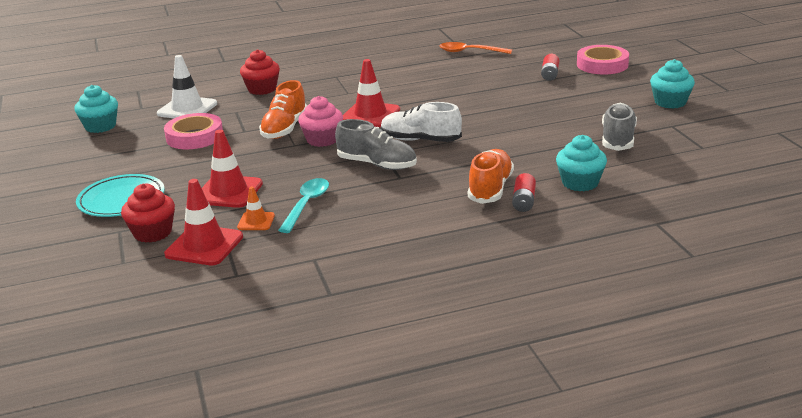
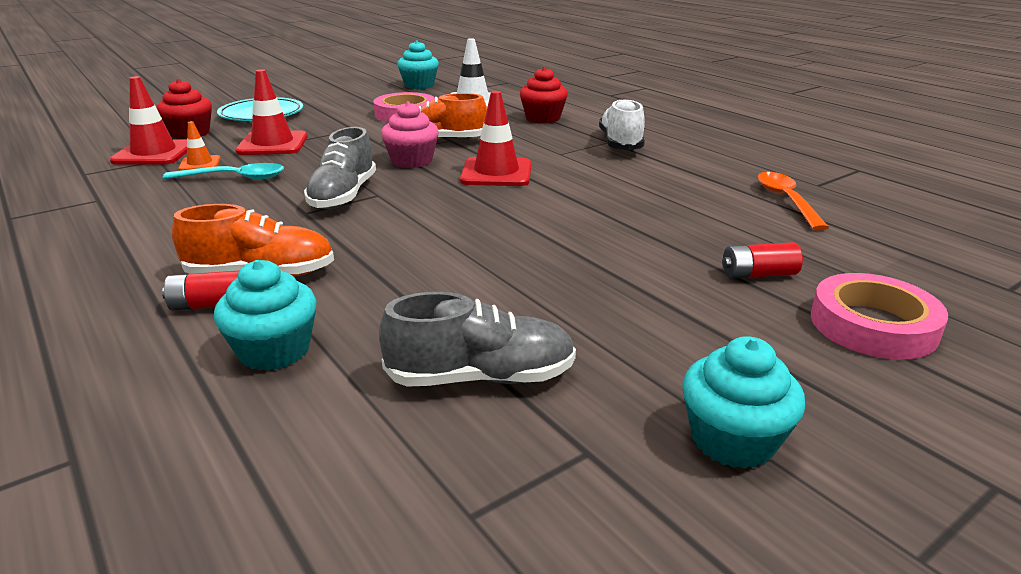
camera: 70 degrees right, 0 degrees up
white shoe [381,102,462,142] -> white shoe moved to [599,98,645,151]

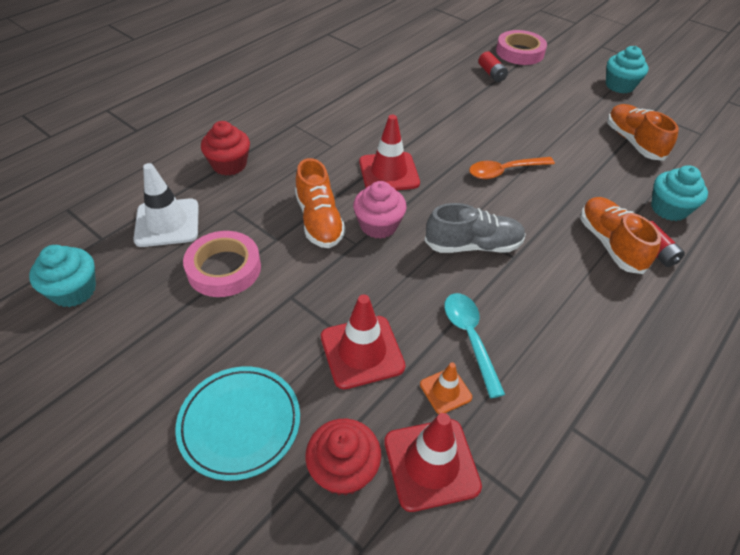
camera: 105 degrees left, 20 degrees up
grey shoe [379,292,576,387] -> orange shoe [607,104,679,161]
white shoe [599,98,645,151] -> none
orange spoon [757,172,829,231] -> orange spoon moved to [469,157,555,179]

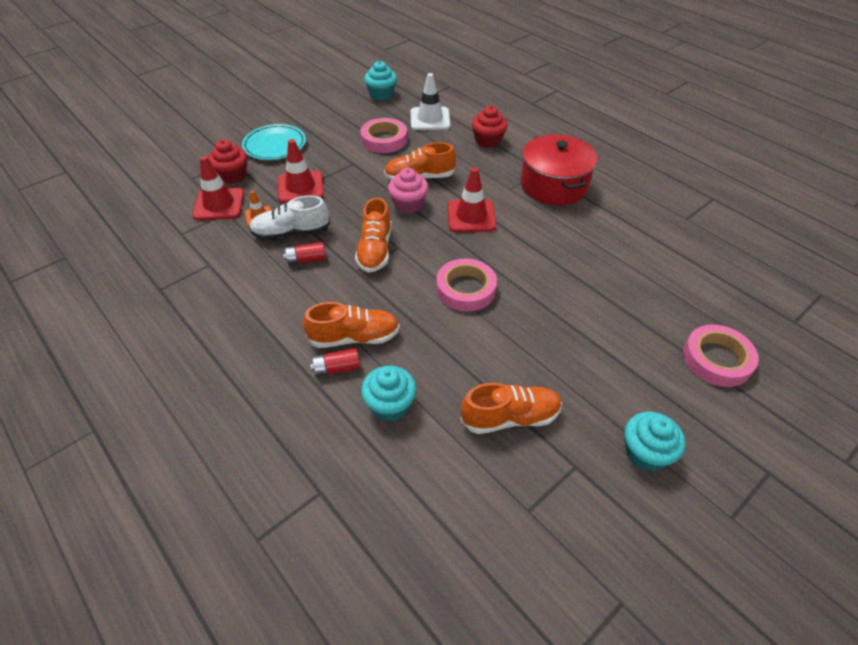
camera: 100 degrees right, 0 degrees up
grey shoe [425,203,526,253] -> orange shoe [355,198,392,273]
turquoise spoon [444,293,505,398] -> white shoe [249,195,330,240]
orange spoon [469,157,555,179] -> pink tape [436,258,497,312]
red battery [478,51,508,82] -> red battery moved to [283,242,326,265]
none -> red pot [521,134,598,205]

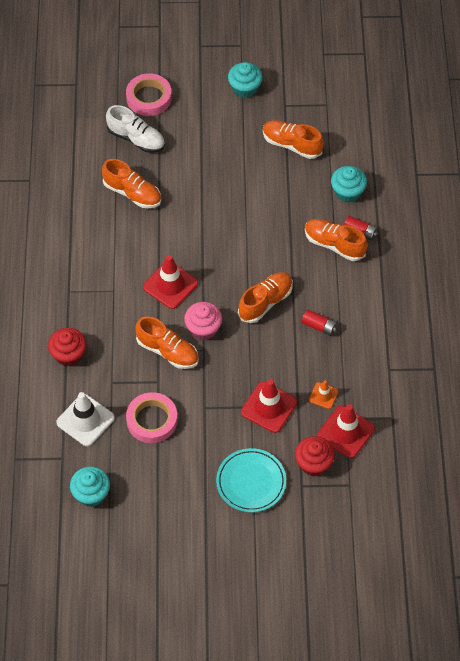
camera: 140 degrees left, 10 degrees up
white shoe [249,195,330,240] -> white shoe moved to [106,105,165,153]
pink tape [436,258,497,312] -> none
red pot [521,134,598,205] -> none
none -> orange shoe [102,159,161,208]

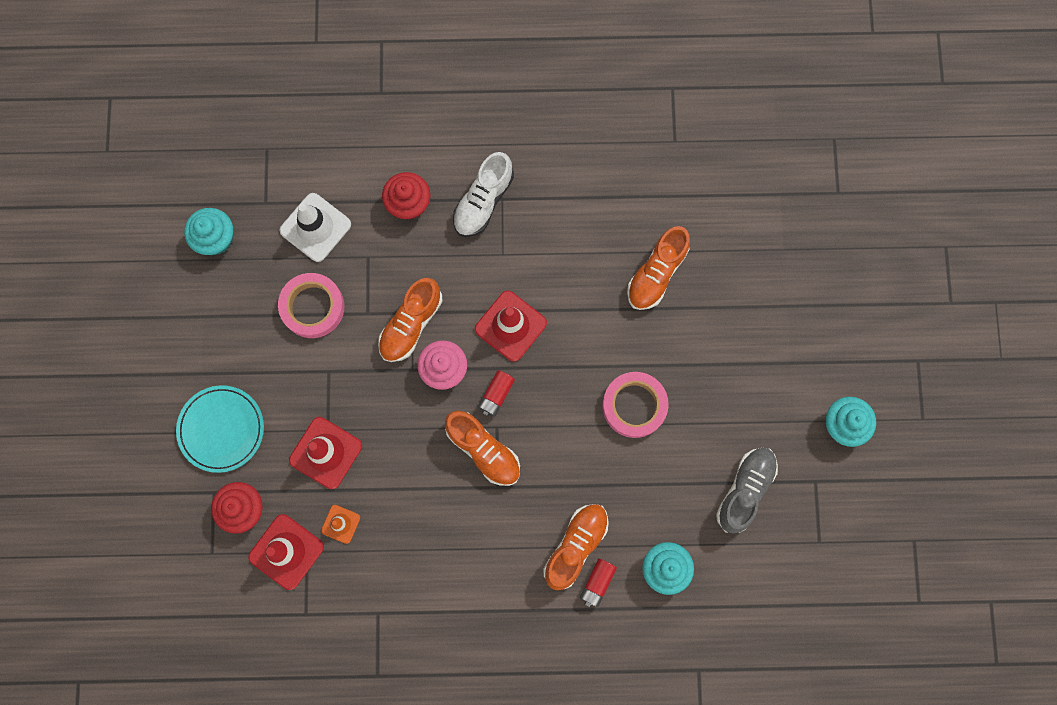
camera: 90 degrees right, 20 degrees up
white shoe [106,105,165,153] -> white shoe moved to [453,152,514,237]
pink tape [126,73,172,116] -> pink tape moved to [602,372,669,438]
orange shoe [263,120,324,159] -> grey shoe [716,448,778,534]
red battery [301,309,337,336] -> red battery moved to [478,370,515,417]

